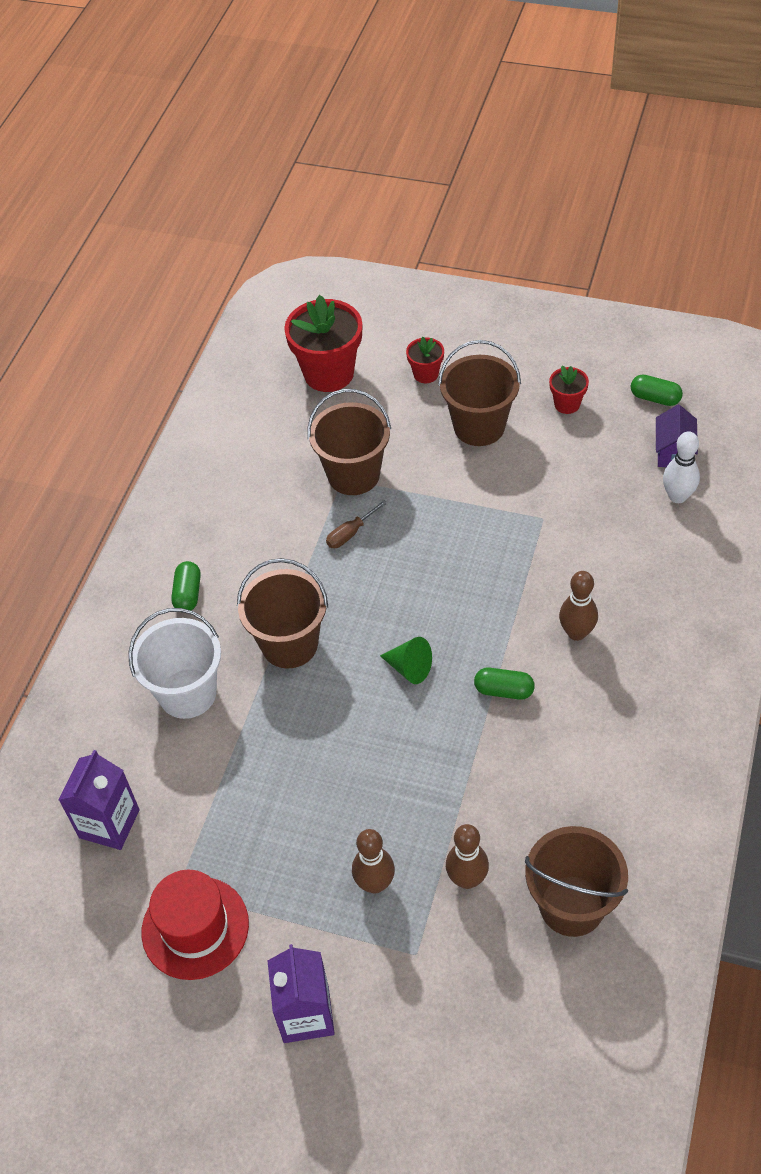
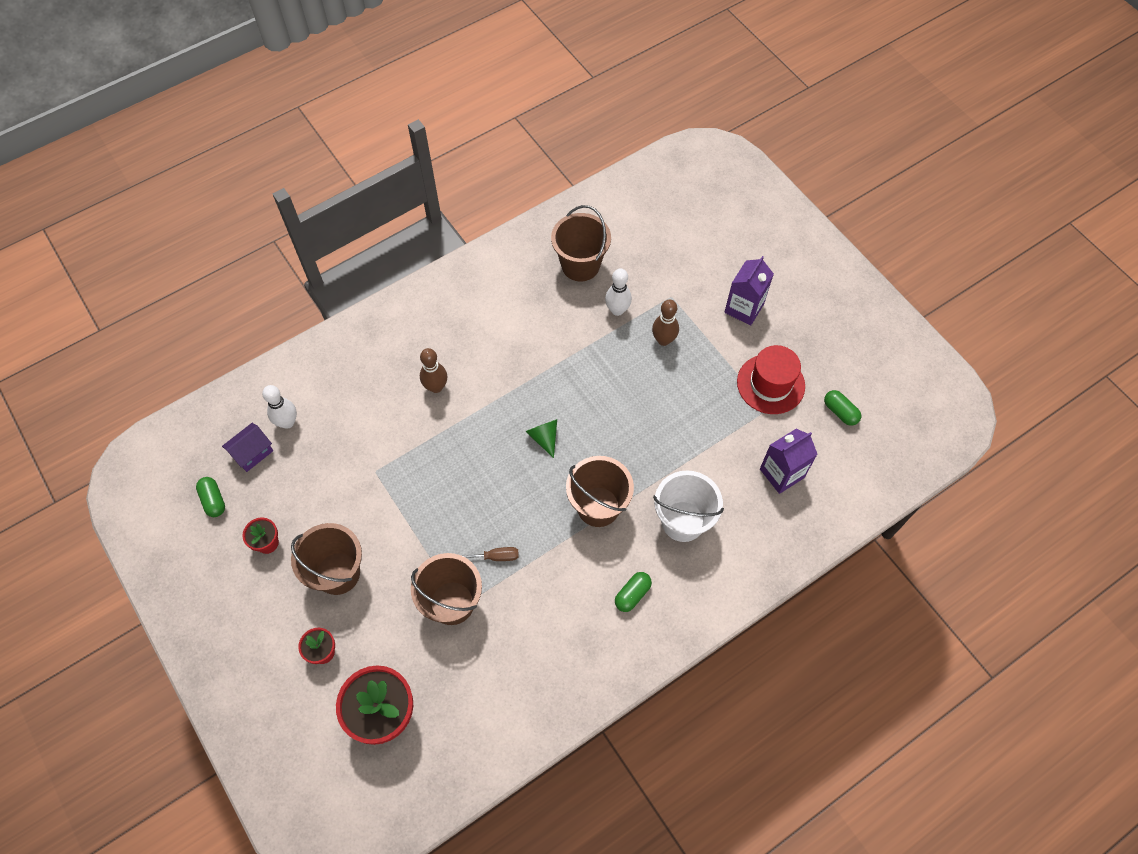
camera: 145 degrees left, 10 degrees up
brown bowling pin [446,824,489,889] -> white bowling pin [605,268,632,316]
green capsule [474,668,535,700] -> green capsule moved to [824,390,861,426]

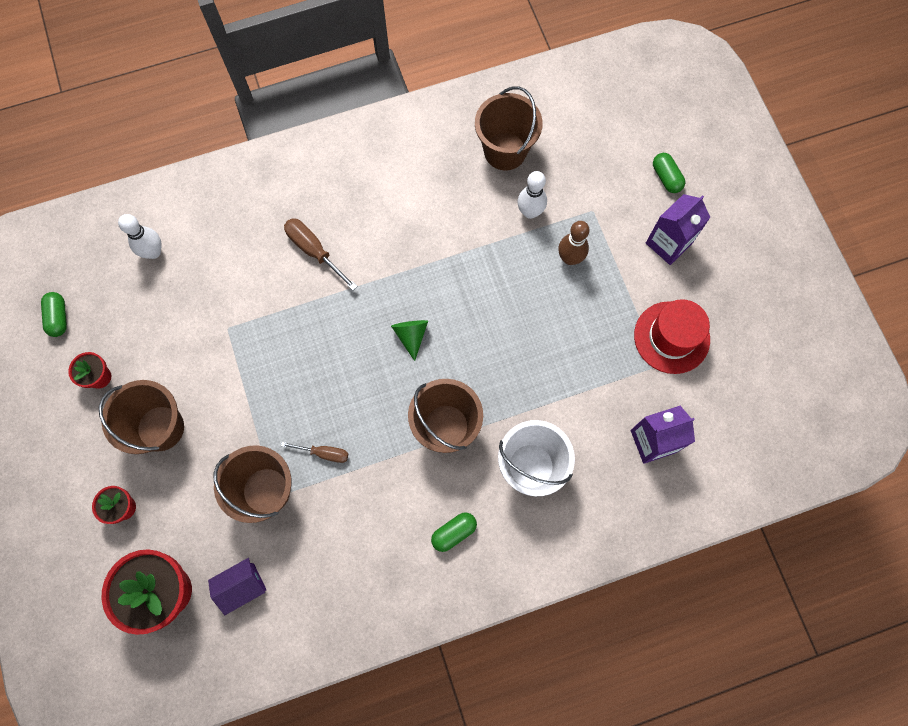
camera: 15 degrees right, 10 degrees up
purple house [222,423,273,472] -> purple house moved to [208,558,266,615]
brown bowling pin [420,348,447,393] -> brown screwdriver [284,218,358,290]
green capsule [824,390,861,426] -> green capsule moved to [653,153,685,193]

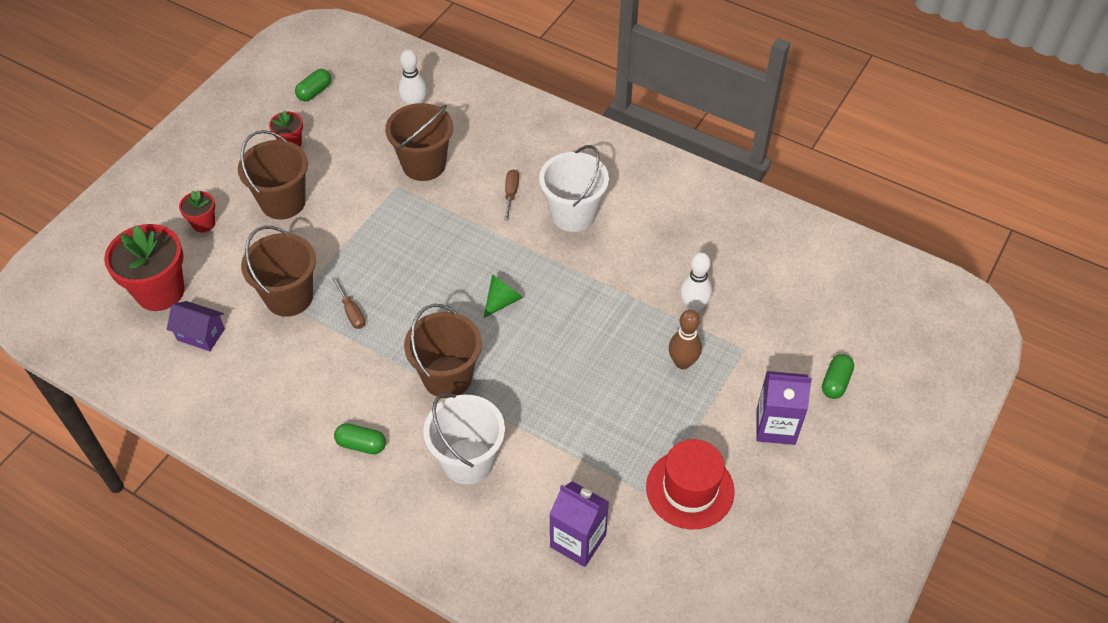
camera: 50 degrees right, 20 degrees down
brown screwdriver [284,218,358,290] -> brown screwdriver [504,169,519,220], size x0.64
brown bucket [475,86,543,171] -> brown bucket moved to [385,103,453,181]
none -> white bucket [539,145,609,232]

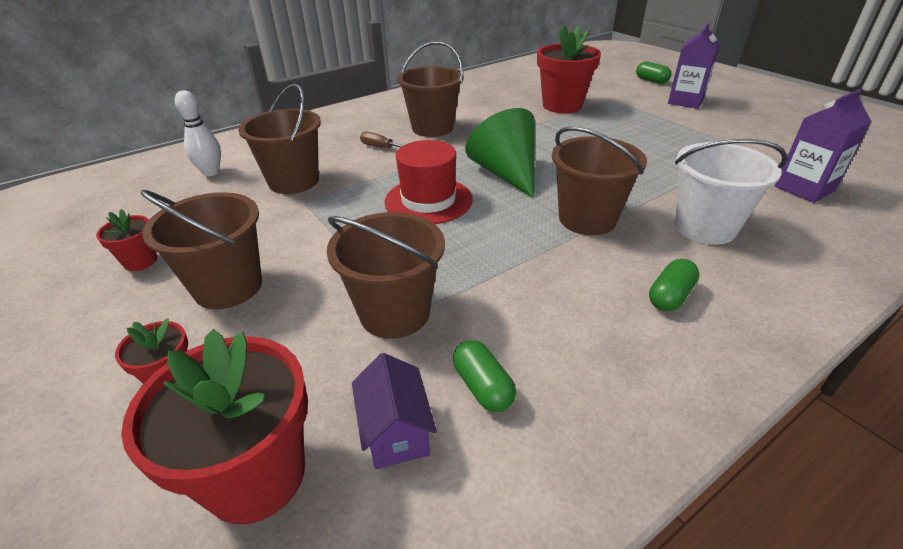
camera: 65 degrees left, 15 degrees down
purple house [167,301,225,351] -> purple house turned 60 degrees counterclockwise [352,353,437,469]
green capsule [295,69,331,101] -> green capsule moved to [453,340,516,412]
brown screwdriver [332,277,365,329] -> none
green cone [484,274,523,318] -> green cone [465,108,535,198], size x1.87
white bucket [539,145,609,232] -> brown bucket [397,41,464,137]
red hat [646,439,735,530] -> red hat moved to [384,140,473,224]
brown bowling pin [669,310,702,369] -> none
white bowling pin [680,252,712,312] -> red flower pot [537,26,601,113]

